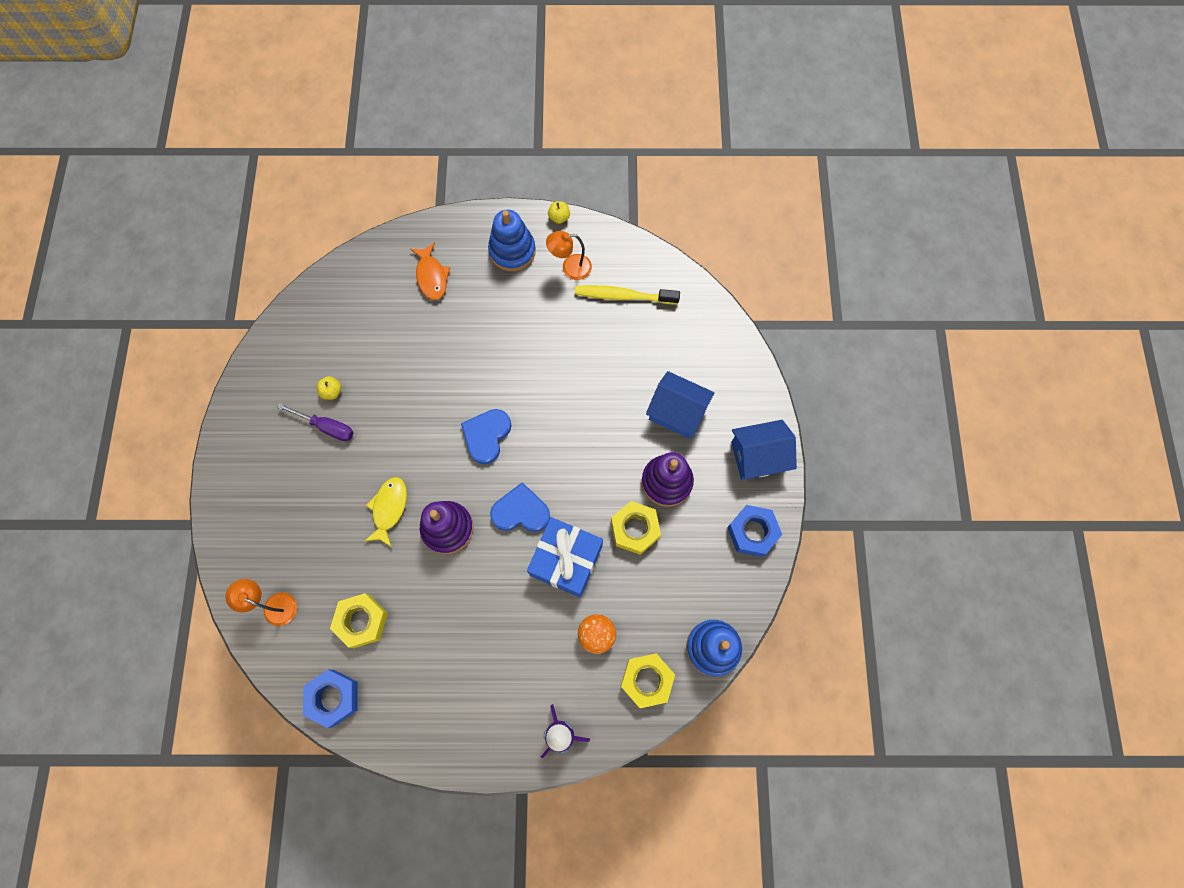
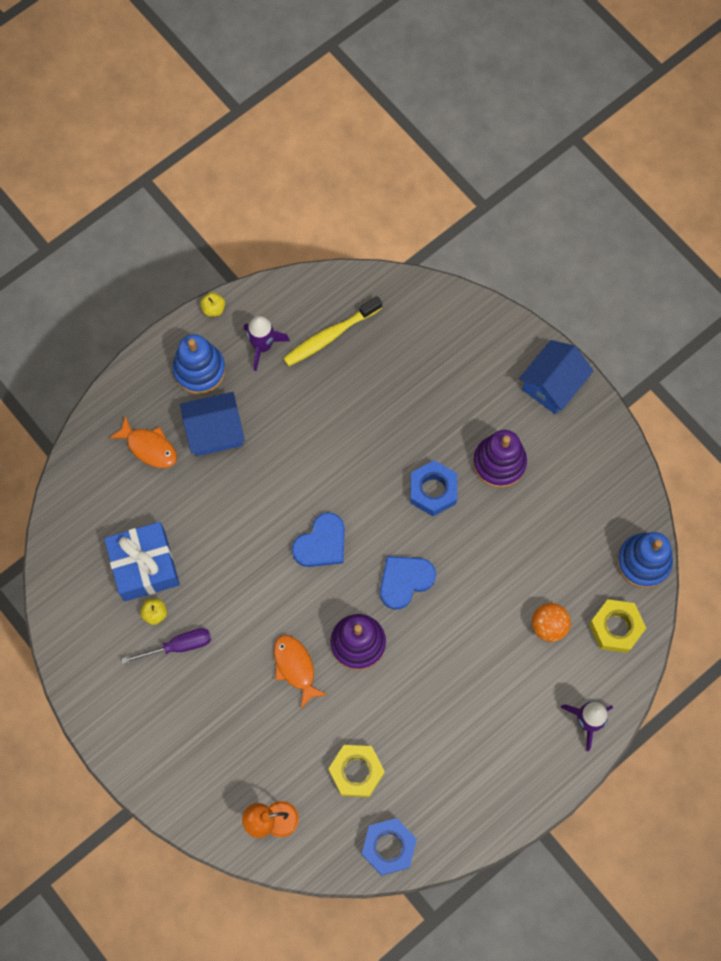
camera: 40 degrees left, 0 degrees up
yellow fish [364,477,407,547] -> orange fish [274,635,327,708]
blue heart [461,409,512,464] -> blue heart turned 120 degrees counterclockwise [292,512,345,567]
blue gift [527,517,603,597] -> blue gift moved to [104,522,180,601]
orange lamp [546,231,592,280] -> purple rocket [244,316,290,371]
yellow nut [611,501,661,555] -> none
blue house [646,371,714,439] -> blue house moved to [180,392,245,456]
blue nut [727,505,782,557] -> blue nut moved to [410,460,457,516]

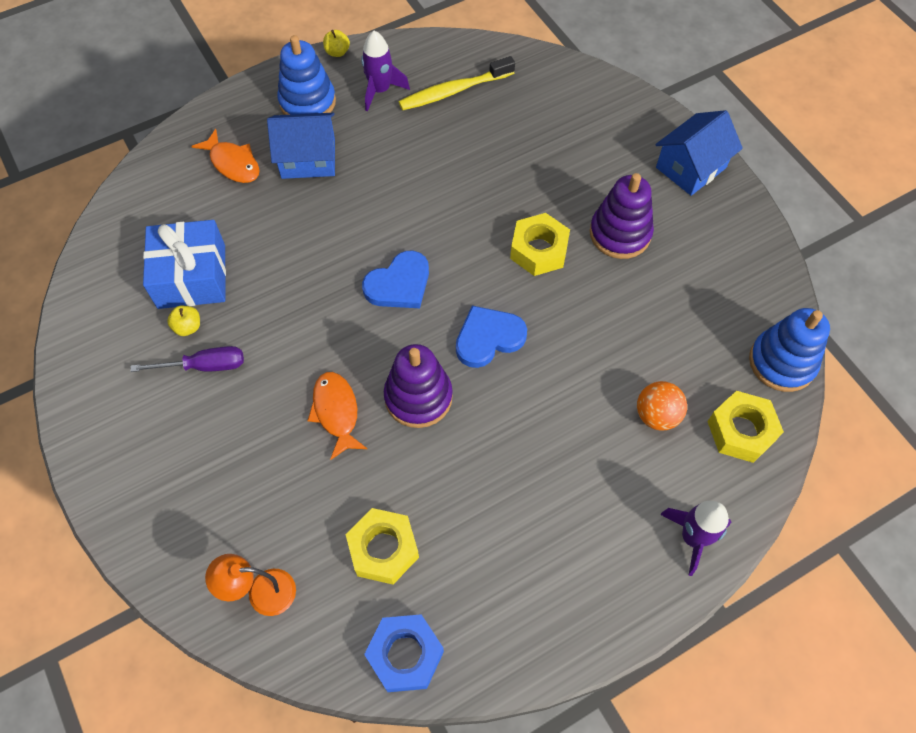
camera: 10 degrees right, 10 degrees down
blue nut [410,460,457,516] -> yellow nut [510,213,570,276]

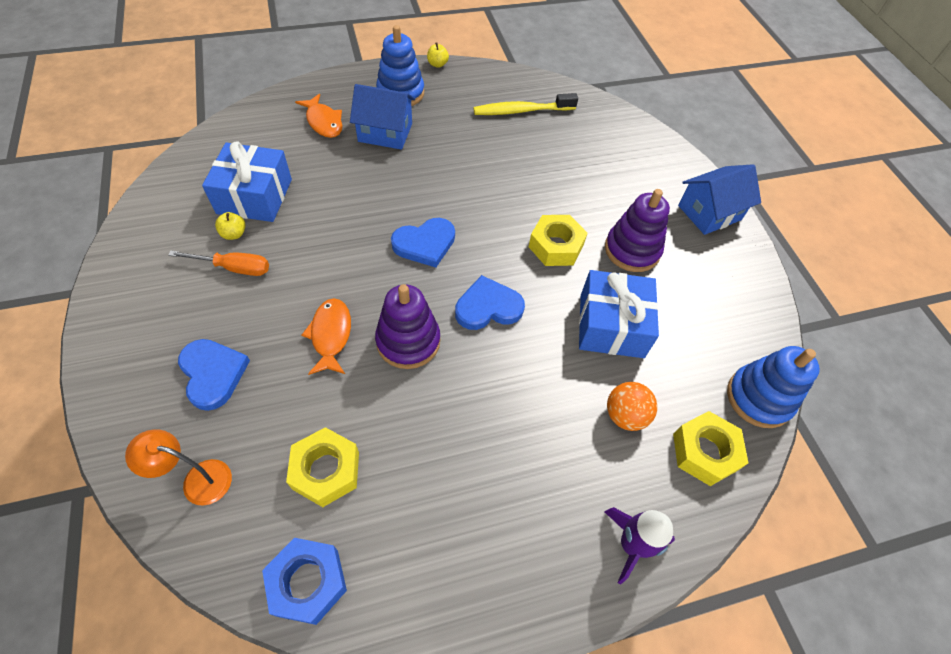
camera: 10 degrees right, 5 degrees down
purple screwdriver [131,346,244,372] -> orange screwdriver [168,251,269,276]
purple rocket [361,31,410,111] -> none
none -> blue heart [178,339,250,411]
none -> blue gift [579,270,659,358]

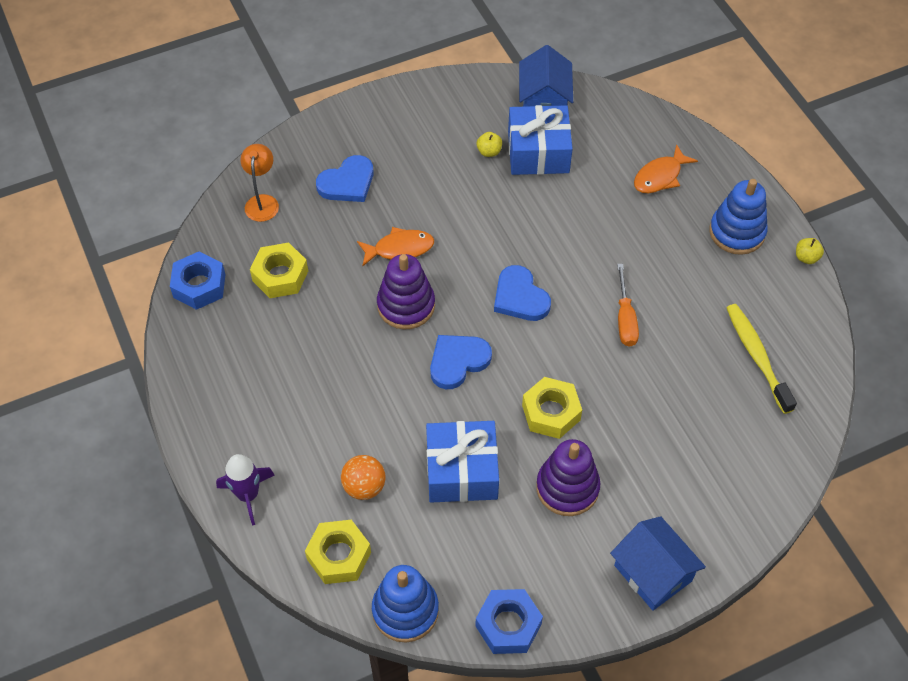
camera: 85 degrees right, 0 degrees up
orange screwdriver [168,251,269,276] -> orange screwdriver moved to [617,264,639,347]
blue house [350,84,415,150] -> blue house moved to [519,45,573,107]
blue heart [455,275,525,330] -> blue heart turned 105 degrees counterclockwise [430,335,492,389]
none -> blue nut [475,589,543,654]

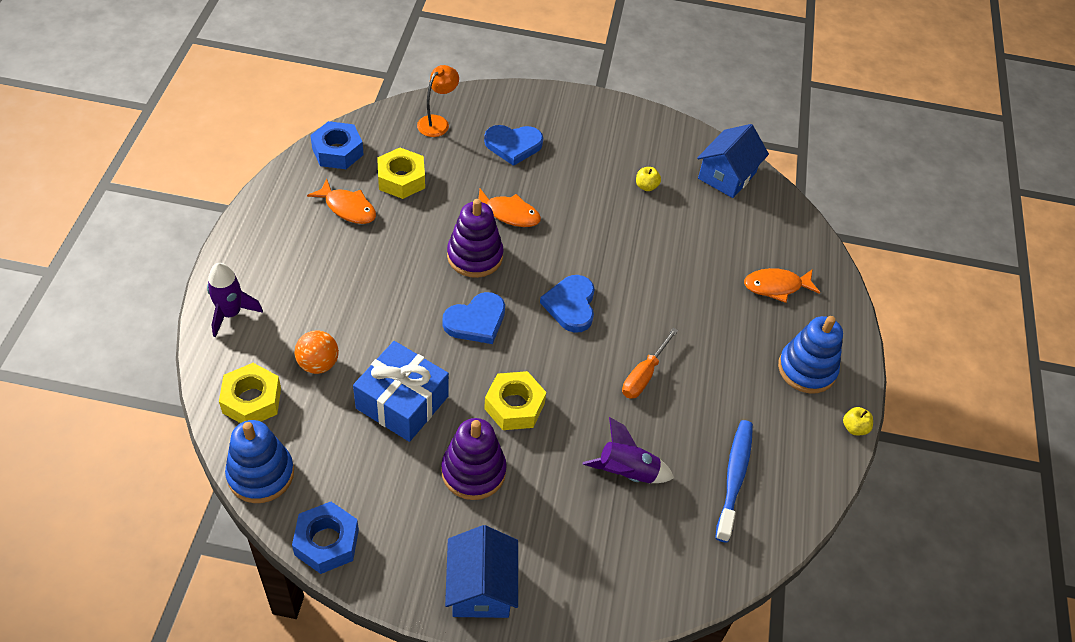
camera: 30 degrees right, 5 degrees down
blue heart [430,335,492,389] -> blue heart turned 150 degrees clockwise [442,292,505,344]
blue gift [508,105,573,175] -> none
yellow toothbrush [727,304,797,414] -> blue toothbrush [715,420,753,543]
none -> orange fish [307,179,376,224]
none -> purple rocket [583,417,674,483]

